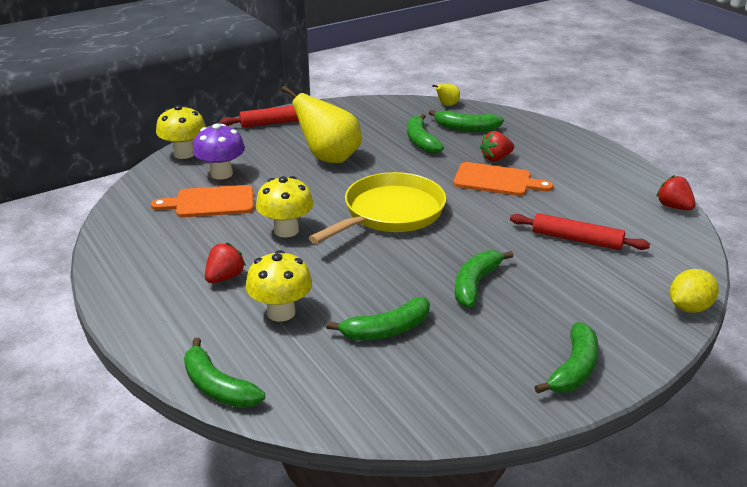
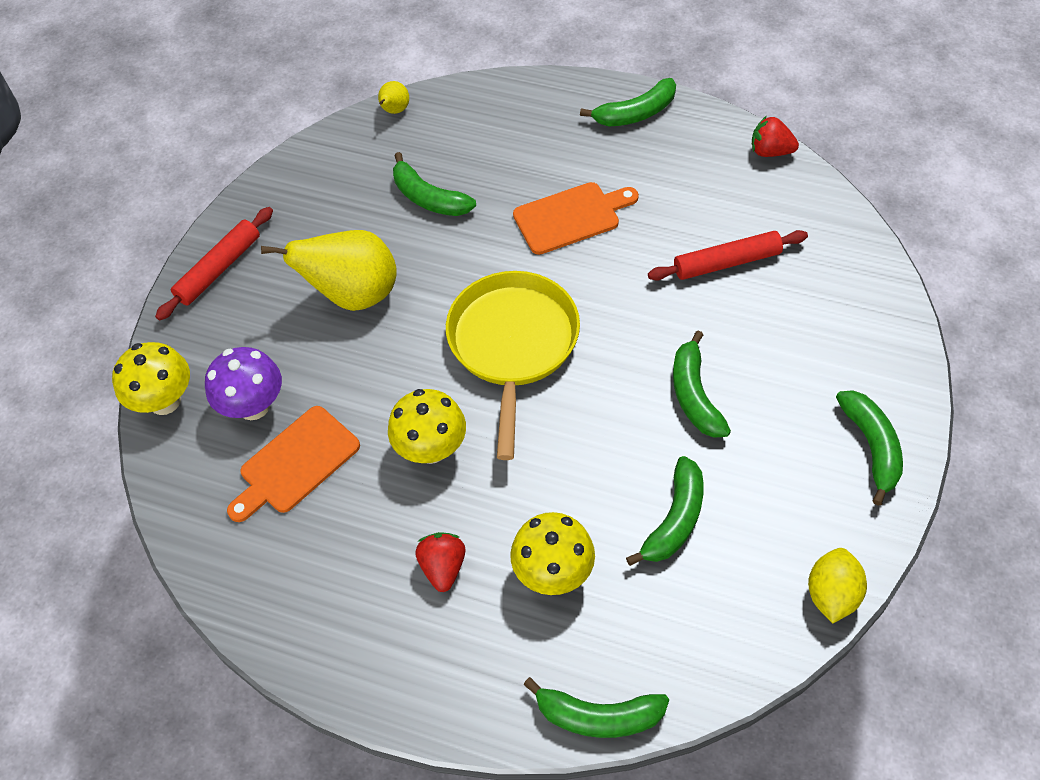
camera: 35 degrees left, 25 degrees up
green banana [429,109,504,132] -> green banana moved to [580,78,676,126]
red strawberry [480,131,514,161] -> none
yellow lemon [670,269,719,313] -> yellow lemon moved to [808,548,867,623]

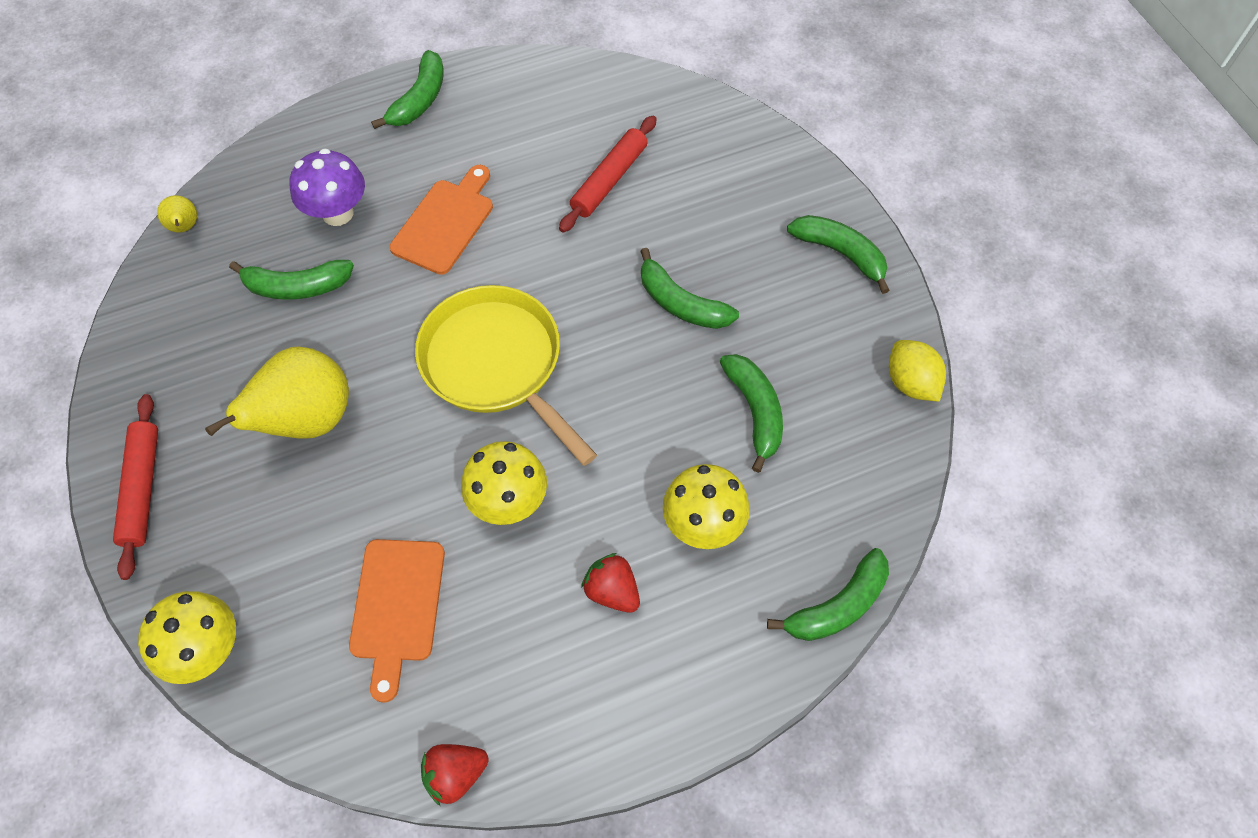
camera: 45 degrees left, 5 degrees up
purple mushroom [205,347,282,420] -> purple mushroom moved to [290,148,365,226]
red strawberry [752,116,799,157] -> red strawberry moved to [421,744,488,806]

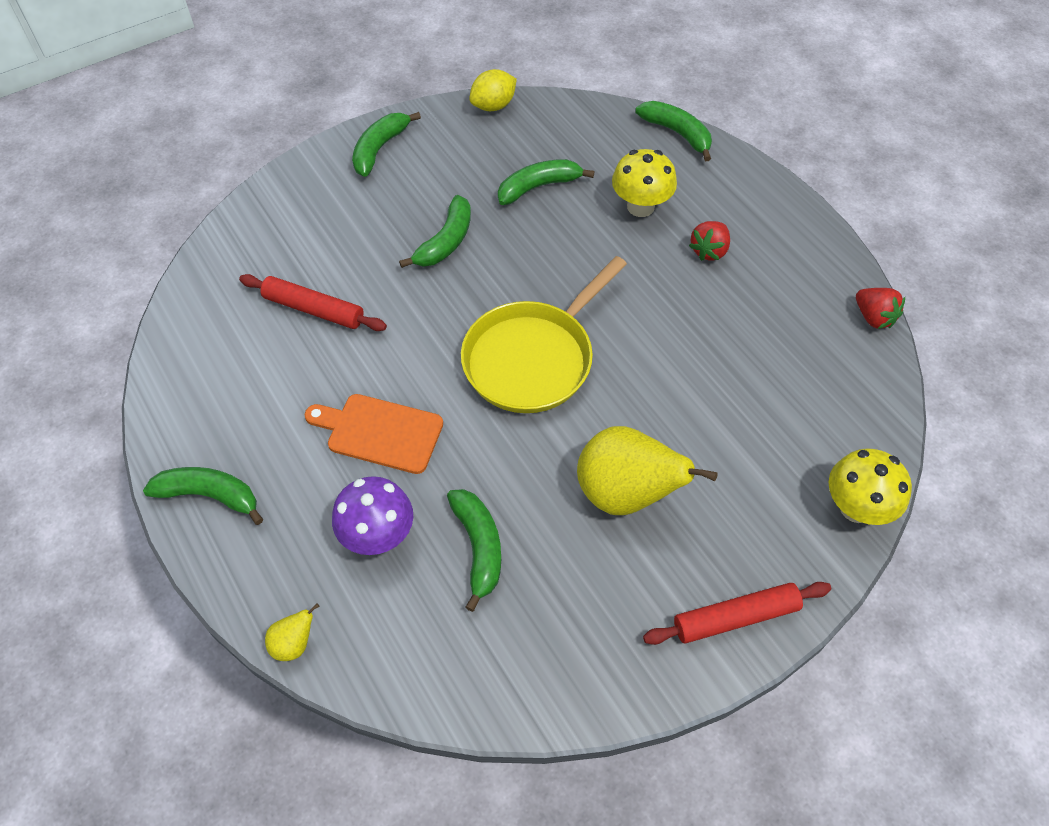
camera: 100 degrees left, 5 degrees down
yellow pear [157,195,197,233] -> yellow pear moved to [265,603,319,661]
orange cutting board [349,539,445,703] -> none
yellow mushroom [461,441,547,525] -> none

